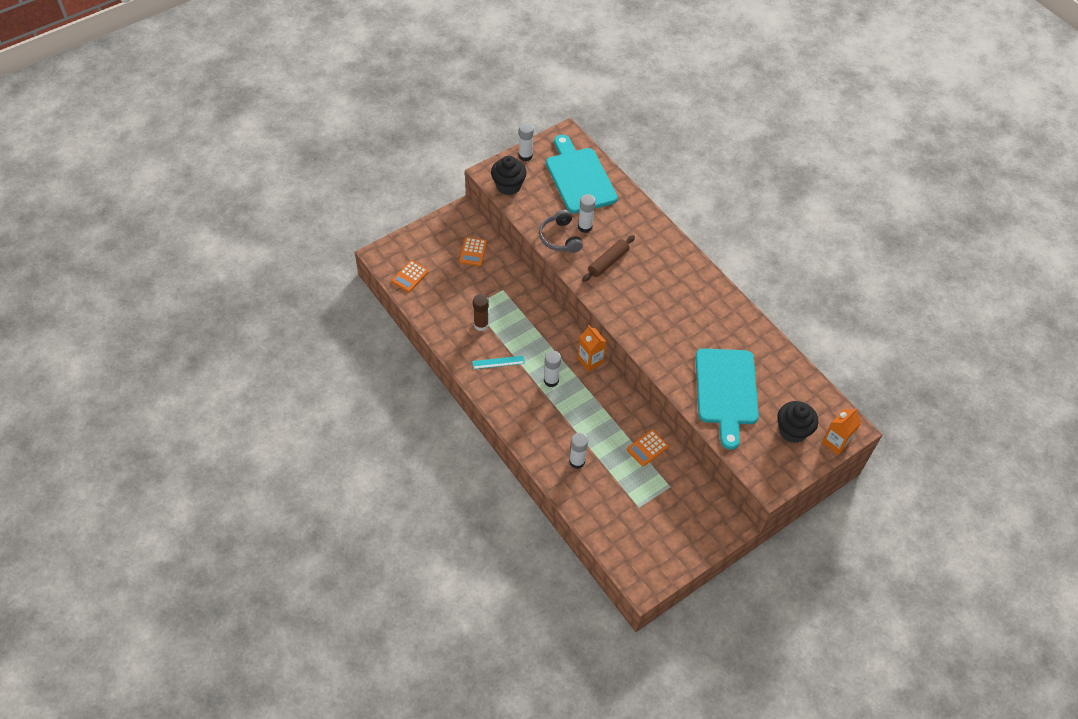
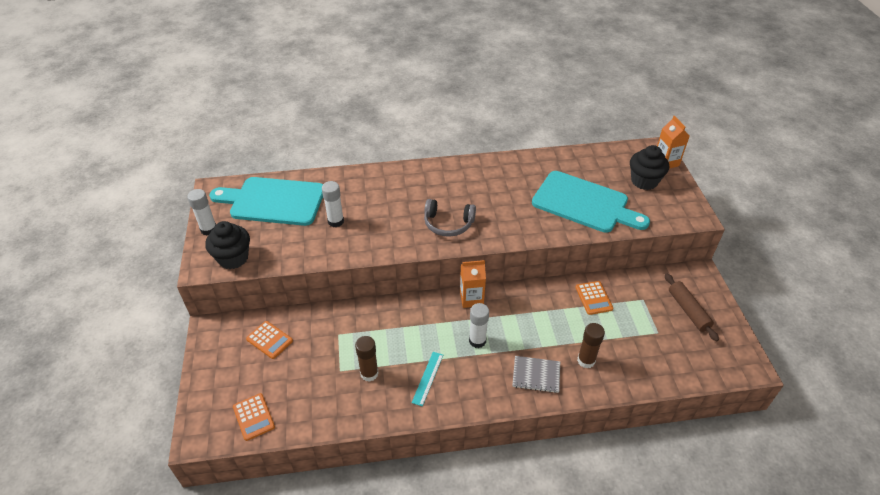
camera: 60 degrees left, 10 degrees down
grey headphones [539,210,583,253] -> grey headphones moved to [424,199,476,237]
white glue stick [569,433,588,469] -> brown glue stick [577,323,605,368]
brown rolling pin [582,235,635,282] -> brown rolling pin moved to [665,273,719,341]
none -> grey notebook [512,356,560,393]

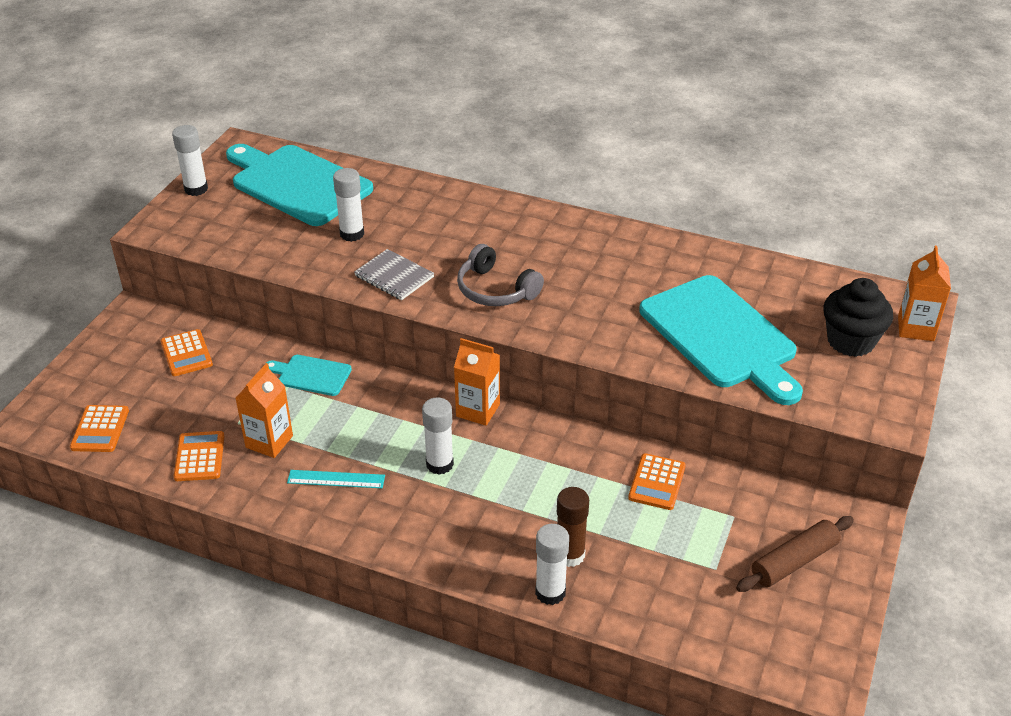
camera: 30 degrees right, 5 degrees down
black cupcake [205,221,250,269] -> none
brown glue stick [355,336,379,382] -> orange carton [236,363,293,458]
turquoise ruler [412,352,443,406] -> turquoise ruler turned 45 degrees clockwise [287,470,385,488]
grey notebook [512,356,560,393] -> grey notebook moved to [354,249,434,300]
brown rolling pin [665,273,719,341] -> brown rolling pin turned 45 degrees clockwise [736,516,854,592]
none -> orange calculator [174,431,224,481]
none -> turquoise cutting board [265,355,352,396]
none -> white glue stick [535,524,569,605]

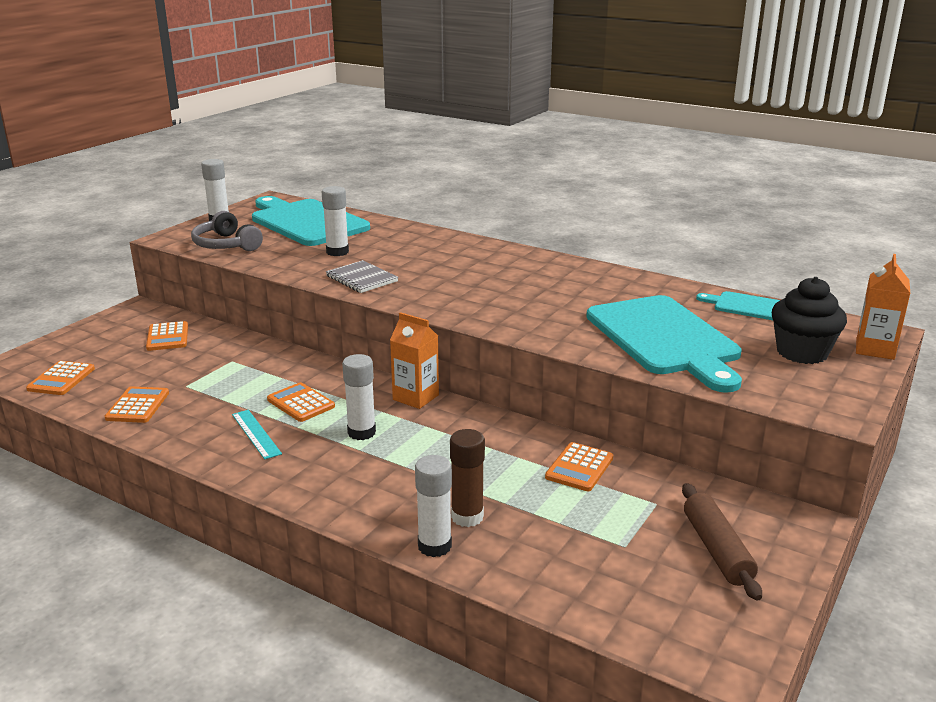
camera: 10 degrees right, 15 degrees down
orange carton [236,363,293,458] -> none
turquoise cutting board [265,355,352,396] -> turquoise cutting board moved to [696,291,780,320]
turquoise ruler [287,470,385,488] -> turquoise ruler turned 45 degrees clockwise [232,410,282,459]
grey headphones [457,244,544,306] -> grey headphones moved to [191,211,263,251]
brown rolling pin [736,516,854,592] -> brown rolling pin turned 75 degrees counterclockwise [682,483,762,601]
none -> orange calculator [267,382,335,422]

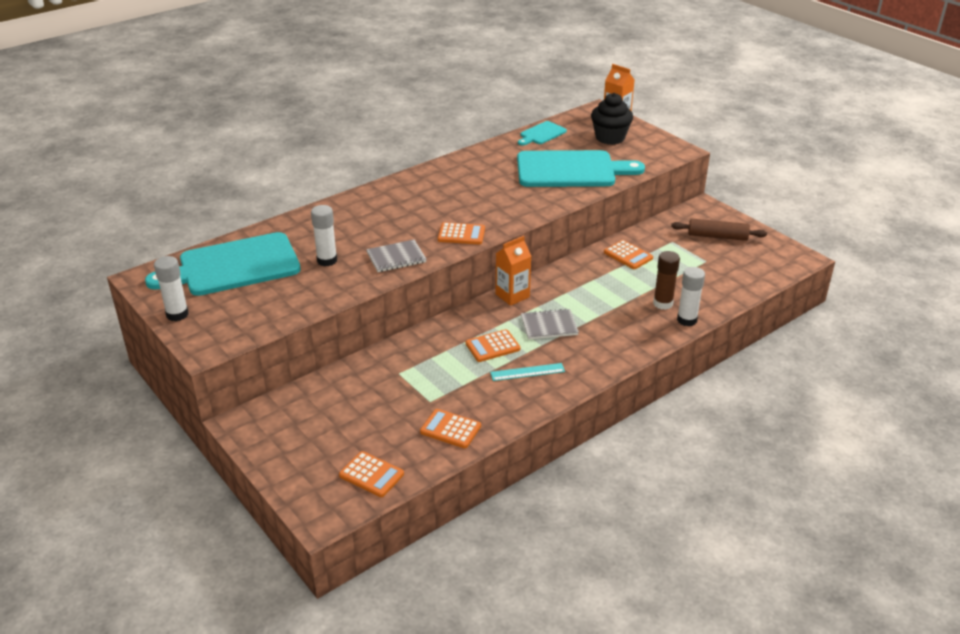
camera: 70 degrees left, 10 degrees up
orange calculator [146,321,188,351] -> orange calculator moved to [438,222,485,244]
grey headphones [191,211,263,251] -> none
white glue stick [342,354,376,440] -> grey notebook [521,309,579,340]

